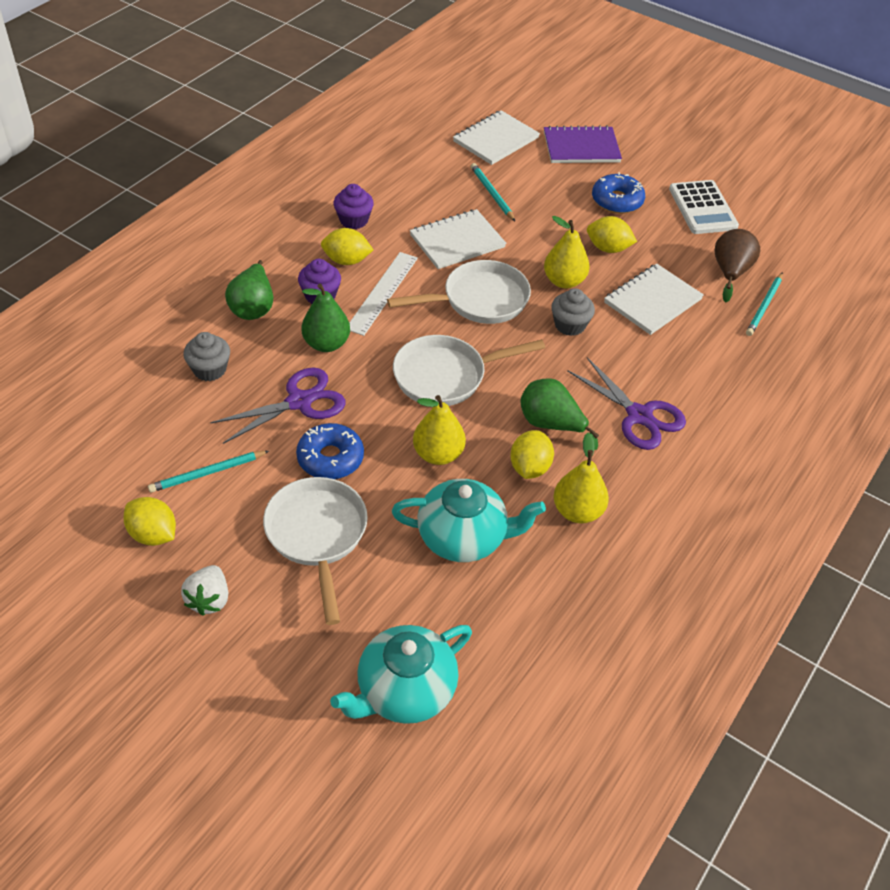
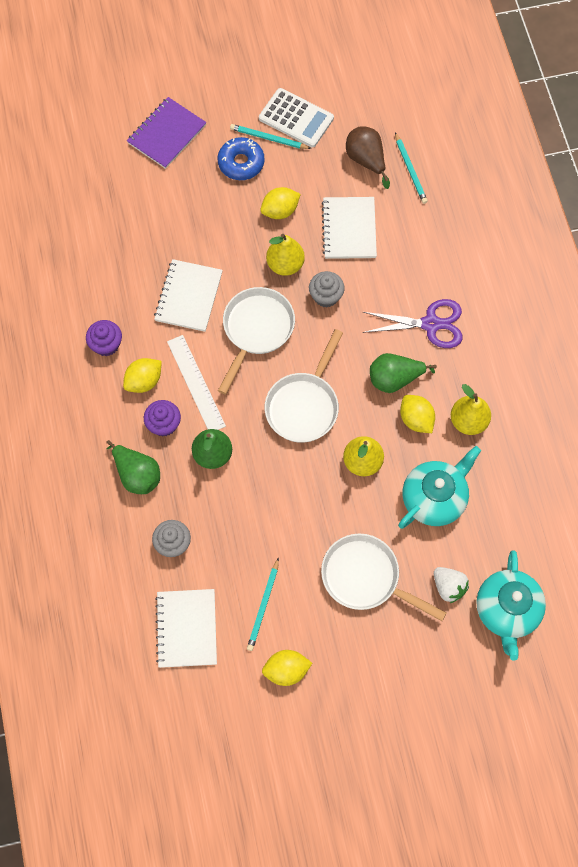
camera: 45 degrees left, 20 degrees up
white strawberry [181,565,228,616] -> white strawberry moved to [434,567,469,603]
purple scissors [210,368,346,444] -> none
blue donut [296,423,364,479] -> none
white notebook [453,110,540,165] -> white notebook moved to [155,589,217,668]
turquoise pencil [471,163,515,221] -> turquoise pencil moved to [230,124,311,149]

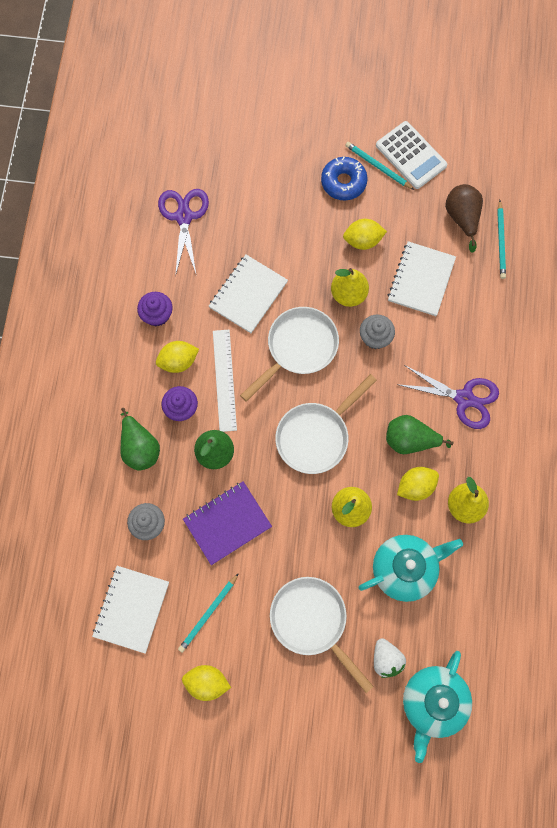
camera: 20 degrees right, 5 degrees up
purple notebook [127,97,207,169] -> purple notebook moved to [183,481,272,565]
yellow lemon [400,395,435,433] -> yellow lemon turned 75 degrees clockwise [397,467,439,501]
none -> purple scissors [158,189,209,277]

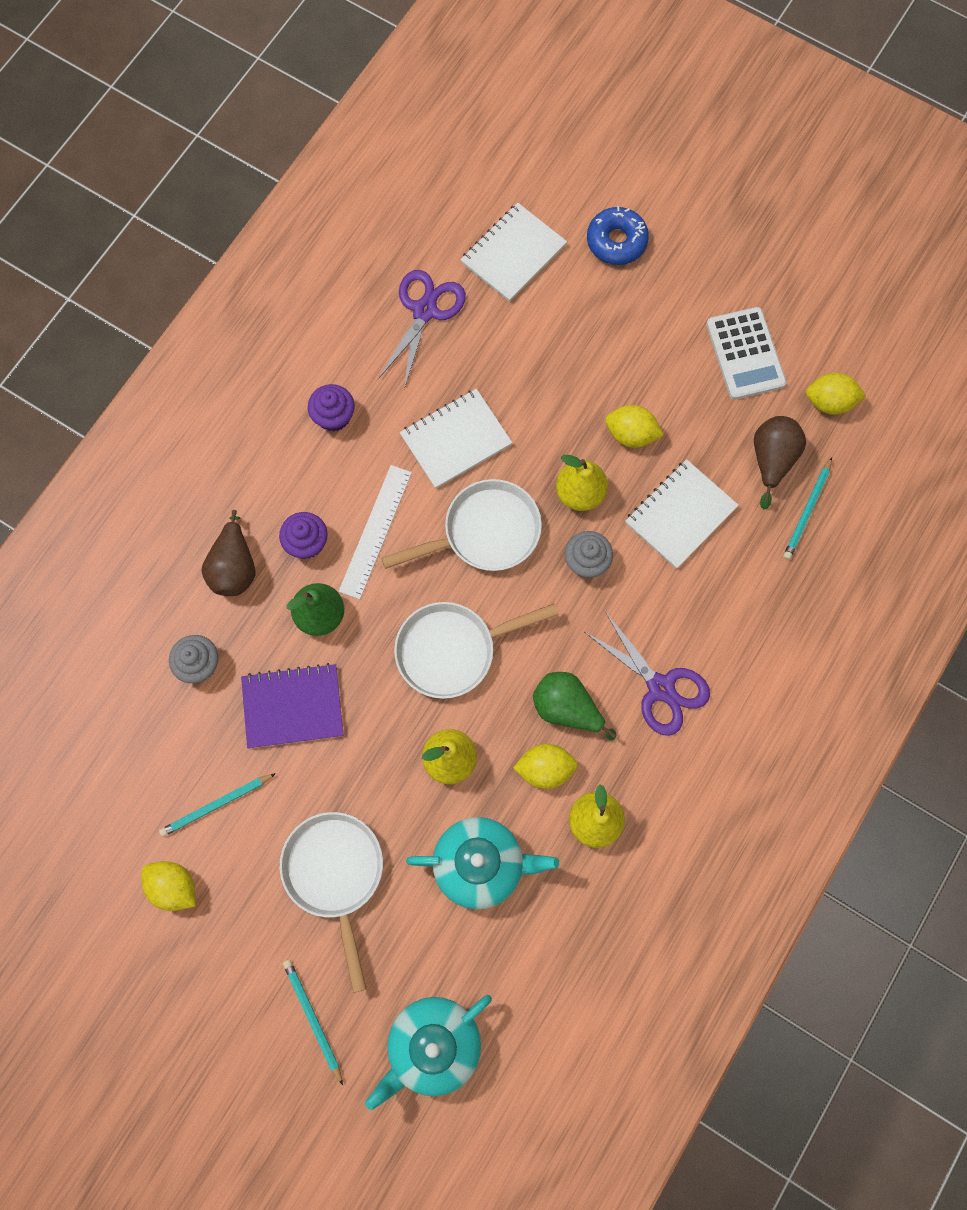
camera: 25 degrees right, 0 degrees up
white notebook [92,566,169,654] -> white notebook moved to [460,203,567,302]
green pear [120,408,160,471] -> brown pear [202,510,256,596]
yellow lemon [156,341,199,373] -> yellow lemon moved to [806,373,866,415]
blue donut [321,157,368,200] -> blue donut moved to [587,206,649,265]
turquoise pencil [345,142,414,190] -> turquoise pencil moved to [283,959,343,1085]
white strawberry [374,638,406,678] -> none

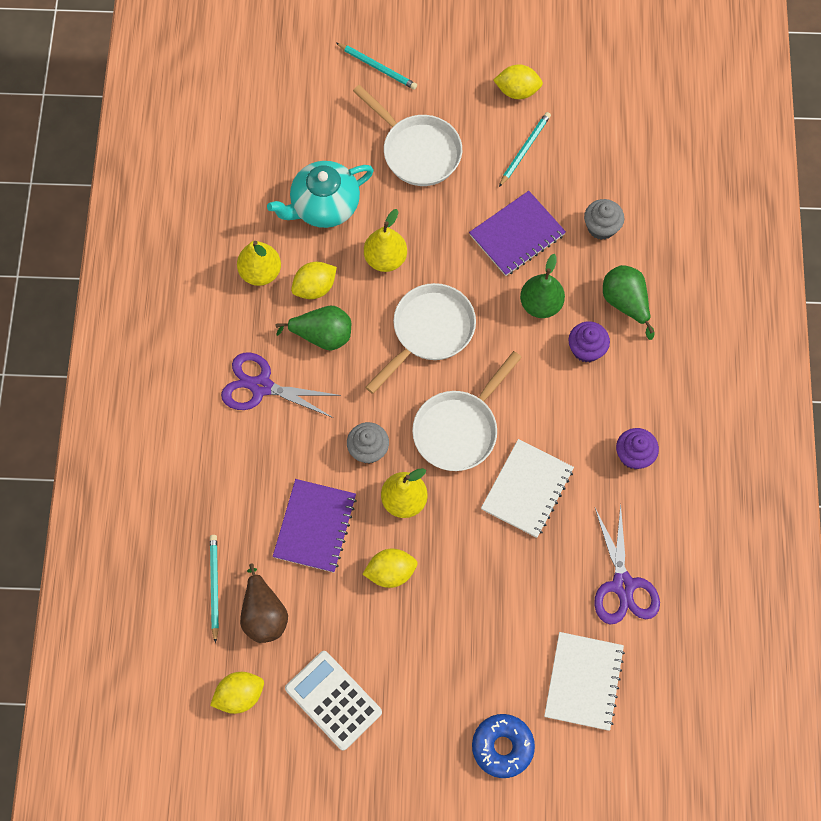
camera: 150 degrees right, 5 degrees down
brown pear [202,510,256,596] -> green pear [603,265,655,340]
white ruler [339,465,412,599] -> none
turquoise teapot [365,995,492,1110] -> none
white notebook [625,459,738,569] -> purple notebook [273,479,357,573]

